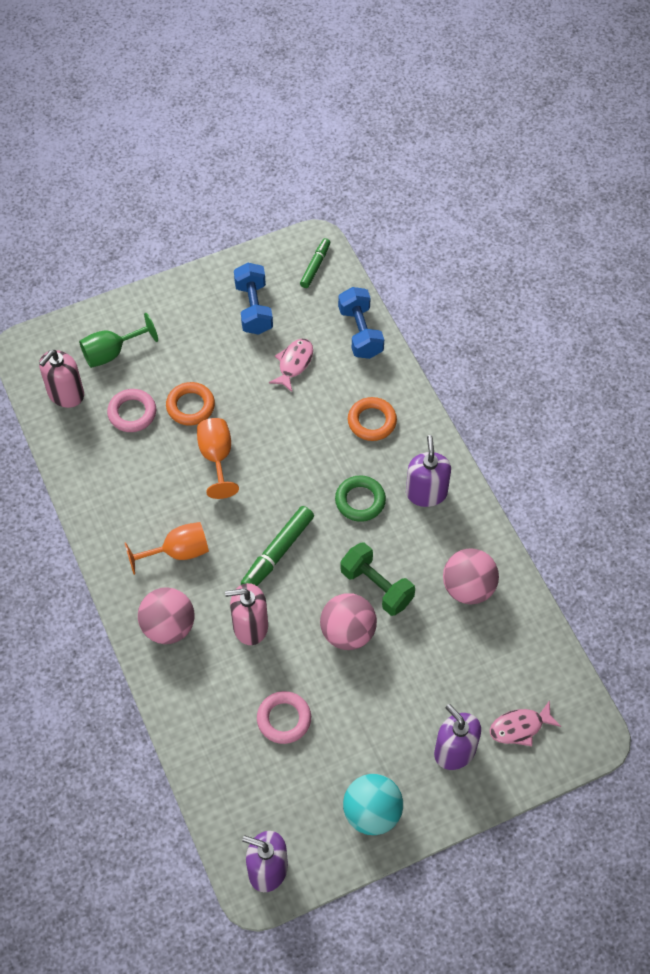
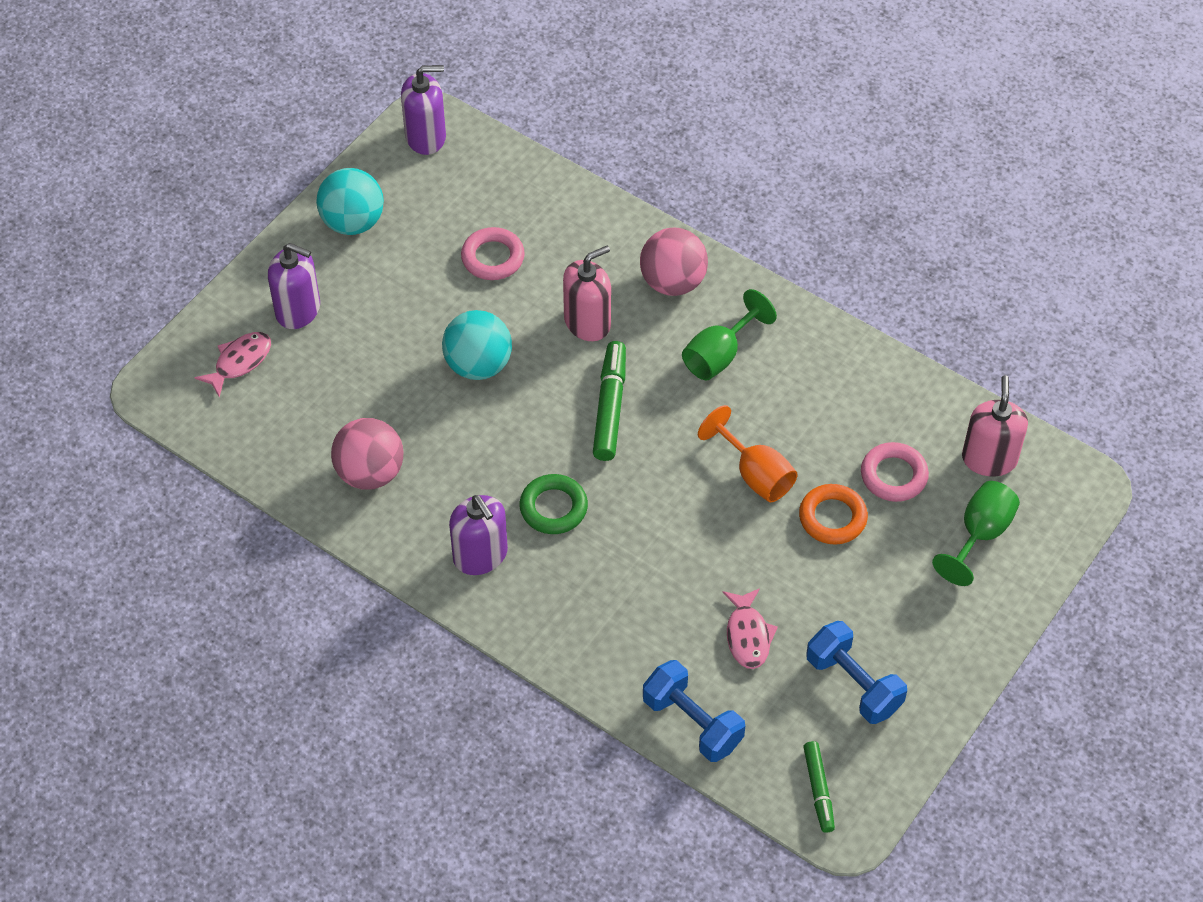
camera: 150 degrees right, 5 degrees down
orange goblet [125,522,209,575] -> green goblet [682,289,777,381]
pink ball [320,593,377,650] -> turquoise ball [442,310,512,380]
green dumbbell [341,543,415,616] -> none
orange ring [348,397,397,441] -> none

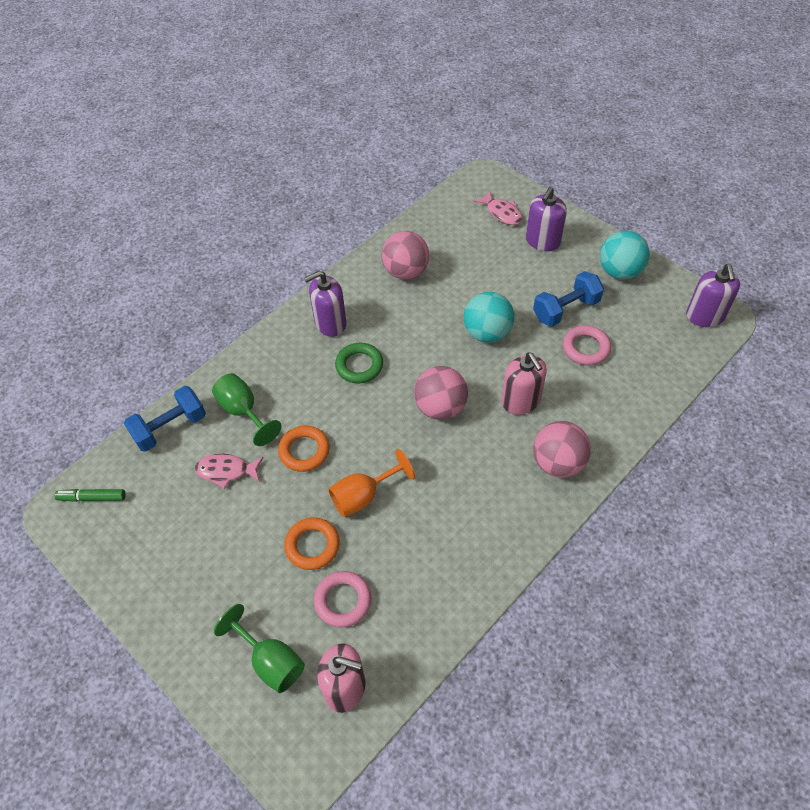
camera: 100 degrees right, 0 degrees up
green marker [593,341,626,461] -> pink ball [414,366,468,420]
green goblet [682,289,777,381] -> green goblet moved to [212,373,282,446]
blue dumbbell [806,621,907,724] -> blue dumbbell moved to [533,271,604,327]
none -> orange ring [278,425,330,472]

